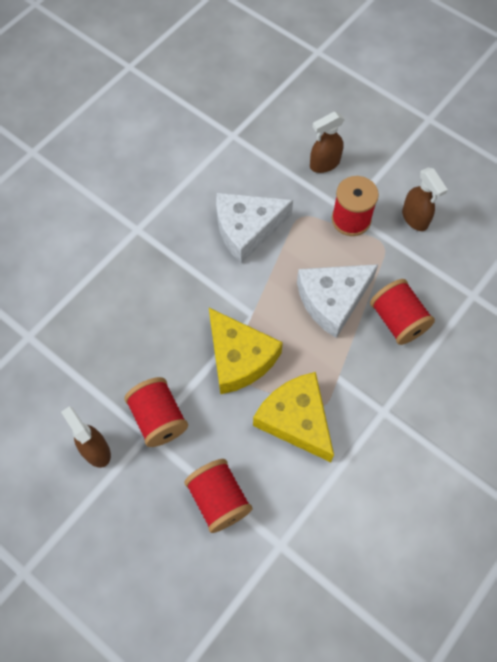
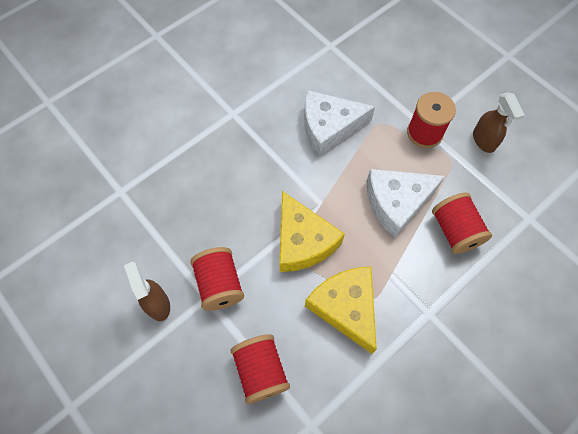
camera: 10 degrees right, 0 degrees up
brown spray bottle [310,112,345,173] -> none

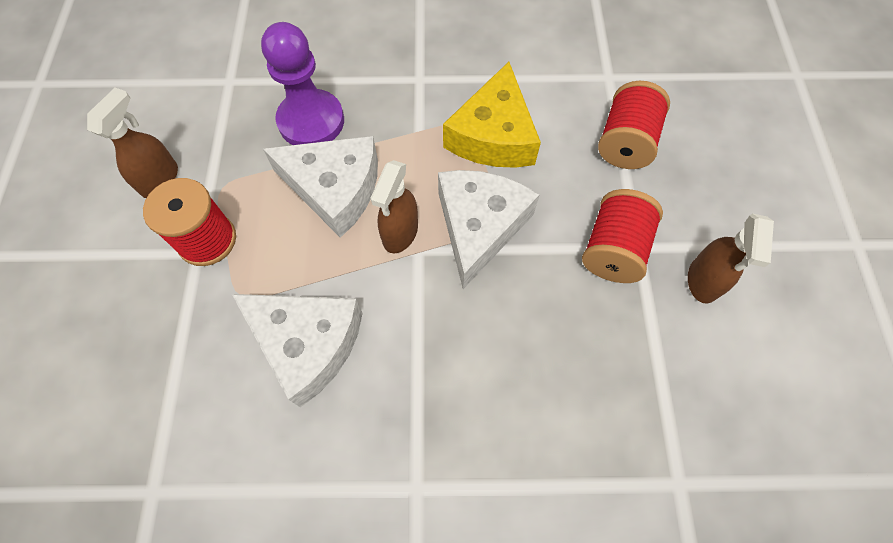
camera: 140 degrees left, 0 degrees up
yellow cheese [279,191,345,272] -> white cheese [438,170,540,289]
red spool [432,193,492,254] -> purple pawn [261,22,344,145]
none -> brown spray bottle [370,160,418,253]

